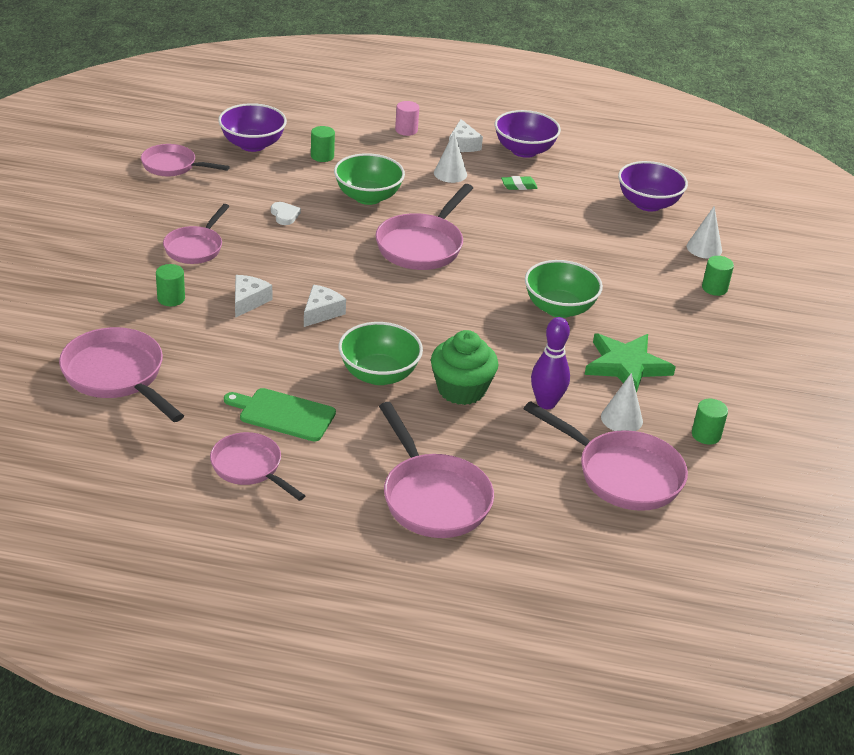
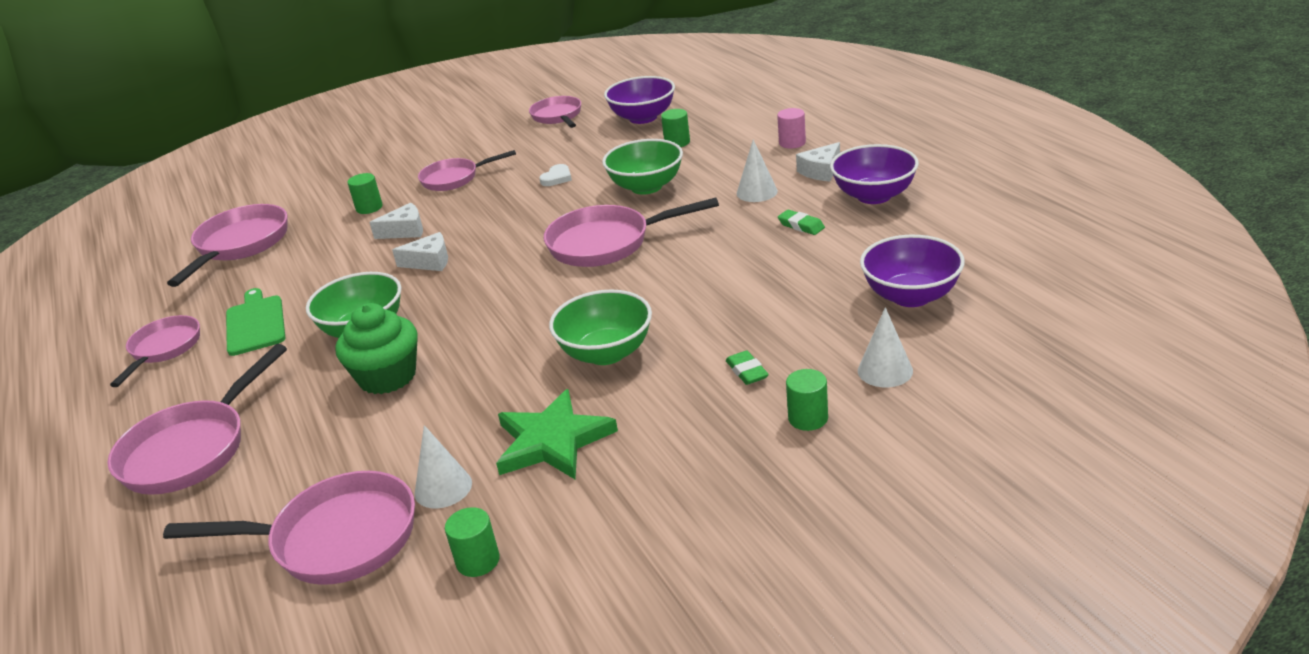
camera: 60 degrees right, 5 degrees down
pink pan [524,401,688,511] -> pink pan turned 90 degrees counterclockwise [163,471,415,585]
purple bowling pin [531,317,570,409] -> none
none -> green eraser [726,351,769,385]

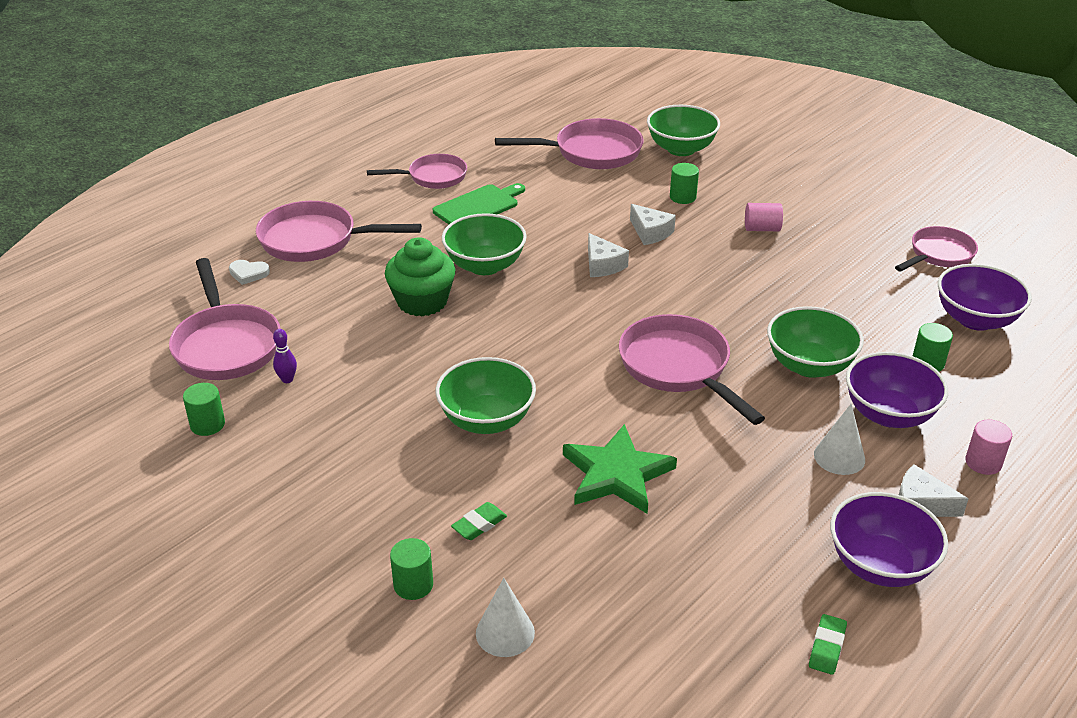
camera: 65 degrees right, 5 degrees up
white cone [415,425,472,509] -> purple bowling pin [273,329,297,383]
pink pan [418,150,516,191] -> pink cylinder [745,203,783,231]
green star [496,389,618,479] -> green star moved to [563,424,677,514]
white heart [539,164,572,186] -> white heart moved to [229,260,270,285]
green eraser [778,210,825,235] -> green eraser moved to [809,614,847,675]
purple bowl [860,235,965,307] -> purple bowl moved to [846,352,948,428]
none -> green bowl [647,105,720,156]

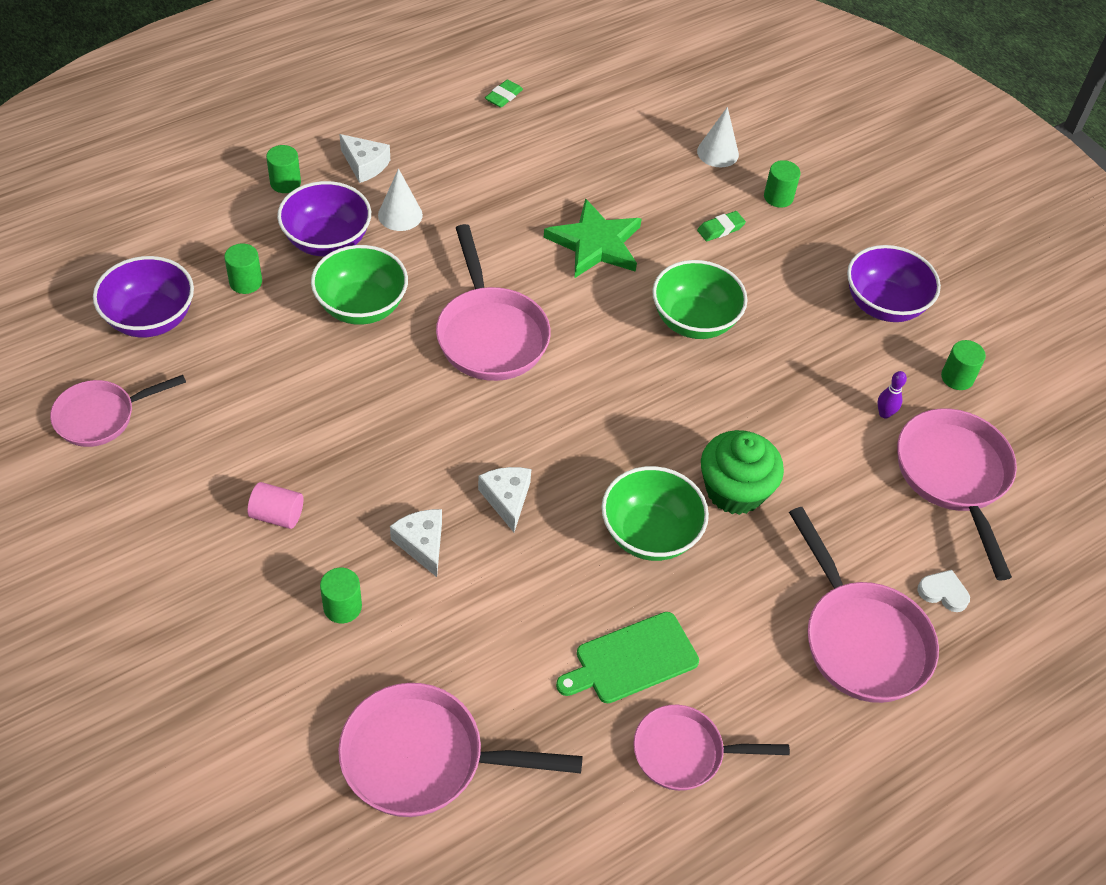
camera: 170 degrees left, 15 degrees up
pink pan [256,201,422,262] -> pink pan turned 45 degrees clockwise [789,507,939,703]
green bowl [647,105,720,156] -> none
purple bowl [830,492,948,587] -> purple bowl moved to [847,245,941,322]
pink cylinder [965,420,1012,475] -> green cylinder [266,145,301,193]

